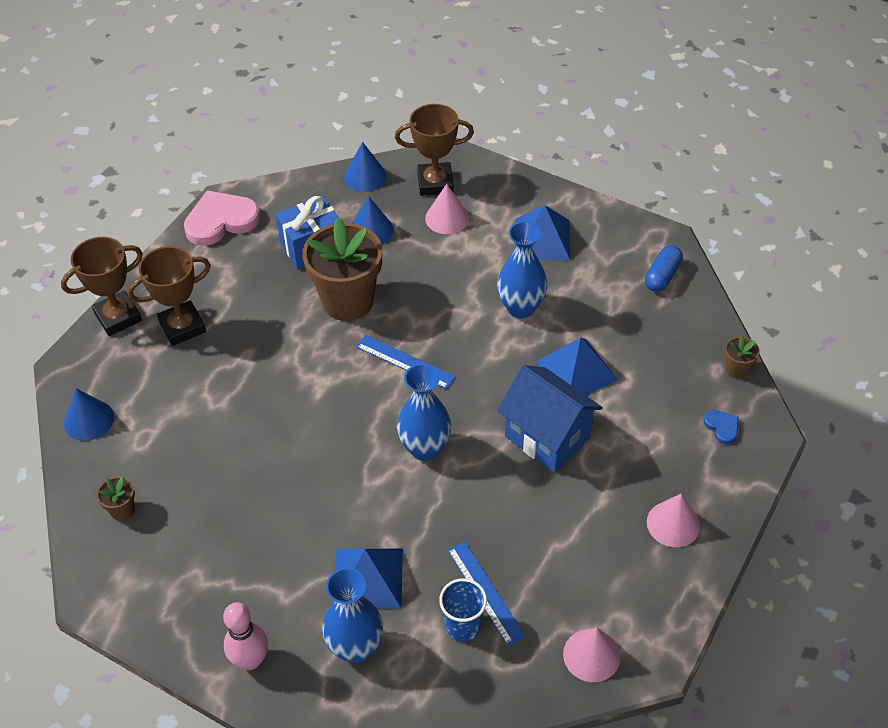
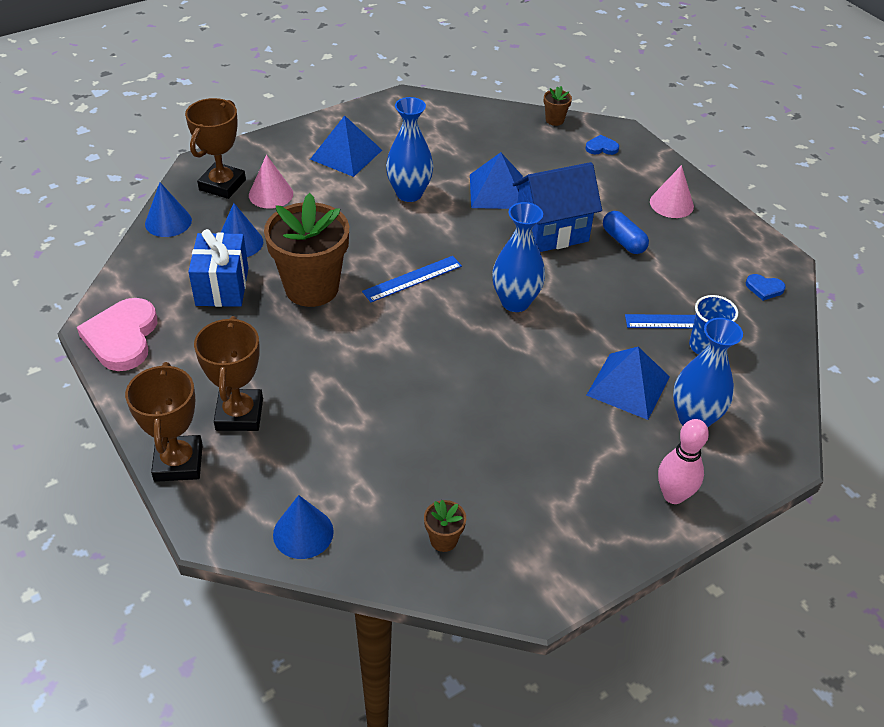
camera: 65 degrees left, 5 degrees down
pink cone [563,628,620,682] -> blue heart [746,274,786,301]
blue capsule [645,245,683,292] -> blue capsule moved to [603,211,649,254]

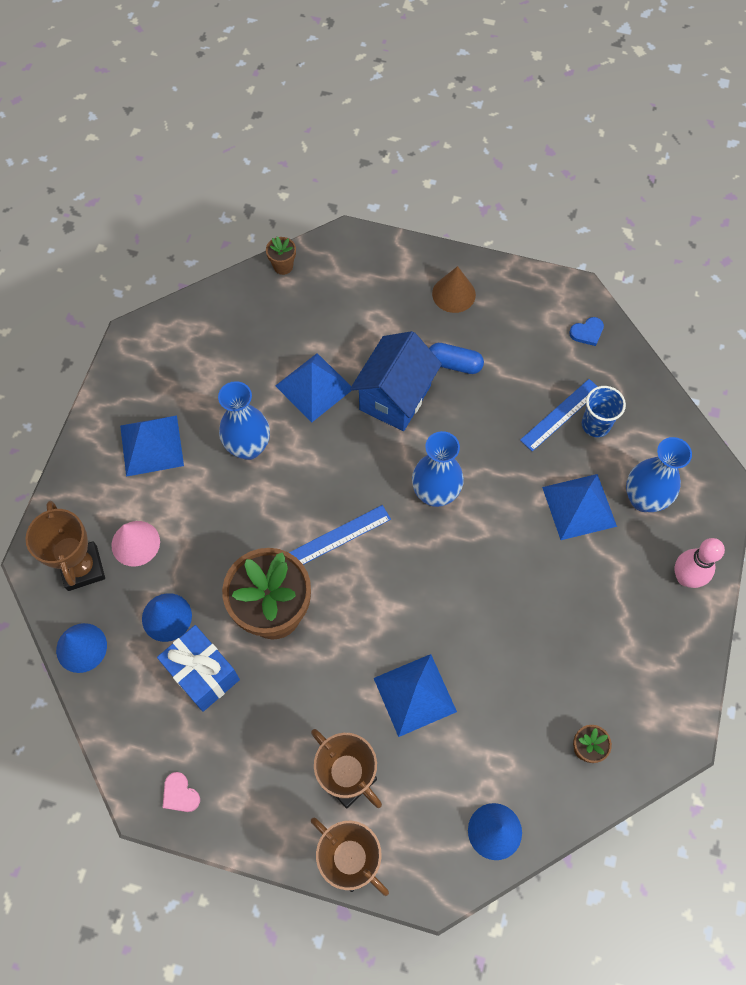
camera: 40 degrees left, 20 degrees up
pink heart [77,298,157,371] -> pink heart [163,772,200,812], size x0.46
blue ruler [362,256,462,302] -> blue ruler turned 45 degrees clockwise [289,505,391,565]
blue heart [585,135,619,155] -> none
pink cone [650,165,694,218] -> brown cone [432,266,476,313]
none -> blue pyramid [374,654,457,737]

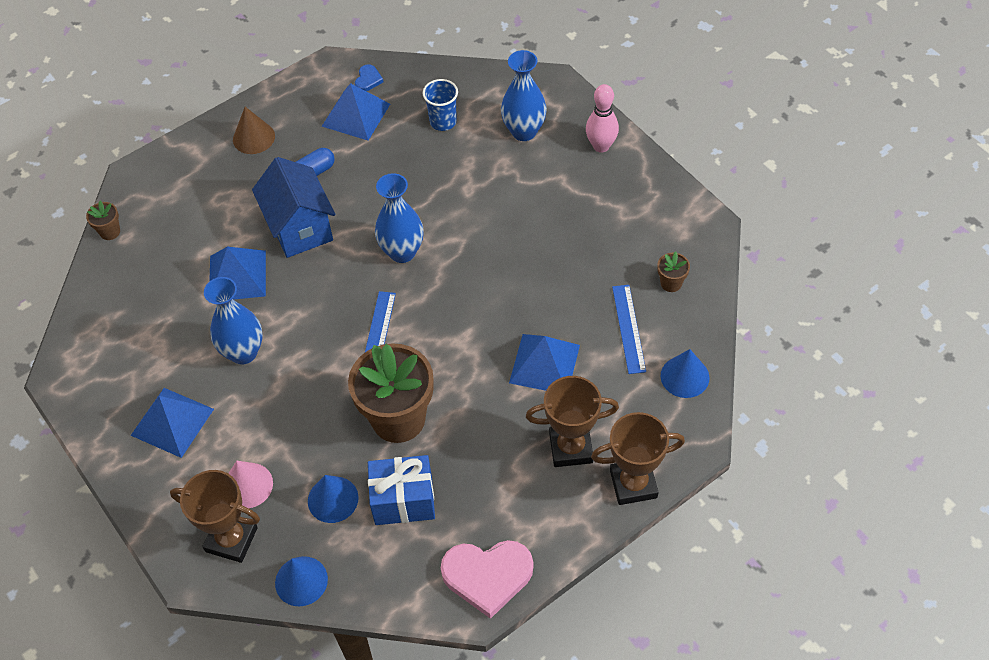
camera: 50 degrees left, 10 degrees down
pink heart [163,772,200,812] -> pink heart [441,540,533,619], size x2.17
blue ruler [520,379,598,452] -> blue ruler moved to [612,285,646,374]
blue pyramid [542,474,617,540] -> blue pyramid moved to [322,83,390,140]

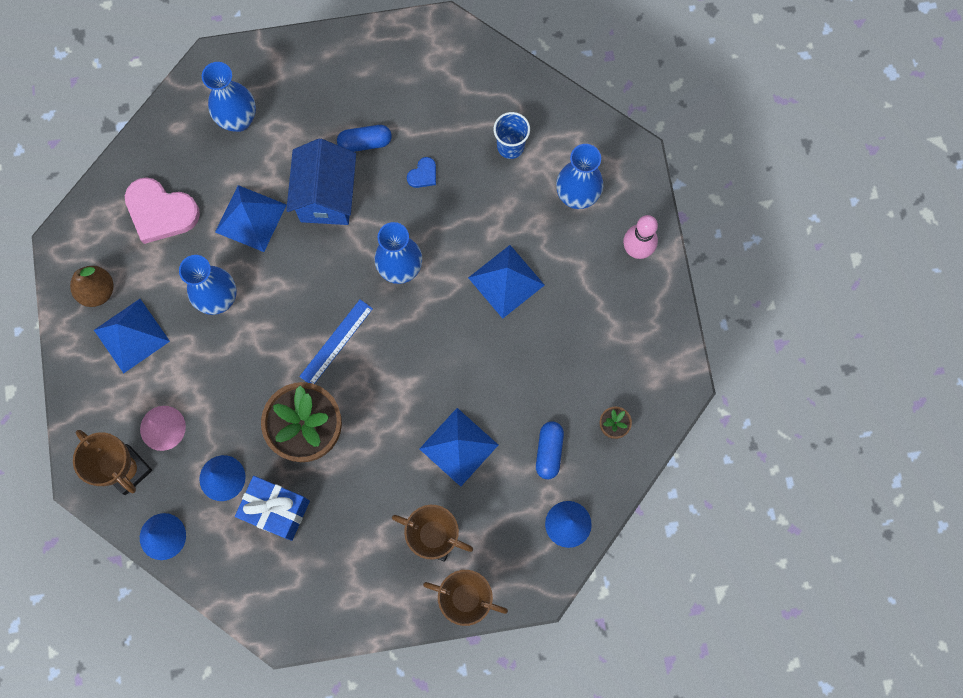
camera: 25 degrees right, 20 degrees up
brown flower pot [86,201,120,240] -> none
brown cone [233,107,275,154] -> none
blue pyramid [322,83,390,140] -> blue pyramid moved to [468,245,545,319]
blue heart [355,65,384,91] -> blue heart moved to [407,157,436,188]
pink heart [441,540,533,619] -> pink heart moved to [125,177,200,244]
blue ruler [612,285,646,374] -> blue capsule [536,421,564,479]
none -> brown pear [70,266,114,307]
none -> blue vase [202,62,256,132]

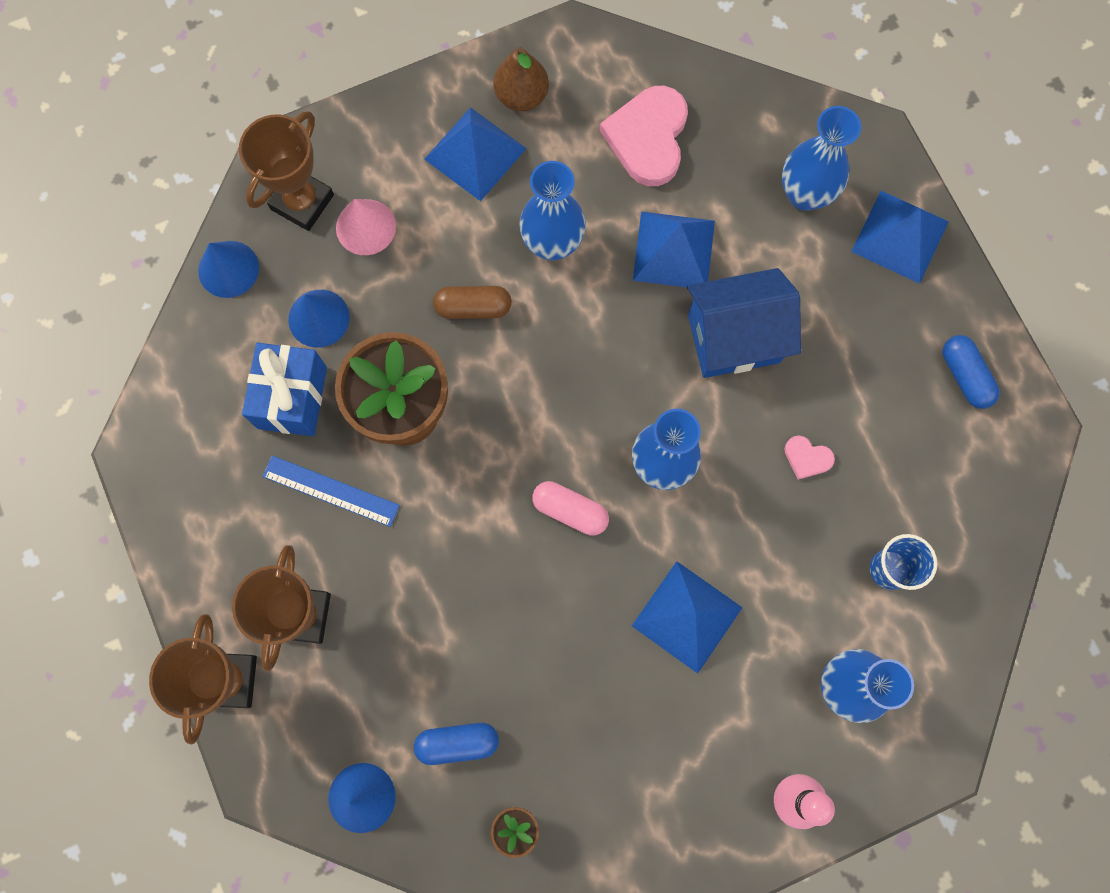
camera: 75 degrees right, 0 degrees up
blue ruler [299,299,373,384] -> blue ruler moved to [262,455,400,527]
blue capsule [337,125,392,152] -> blue capsule moved to [943,335,1000,409]
blue heart [407,157,436,188] -> pink heart [784,435,835,480]
blue pyramid [420,408,498,487] -> blue pyramid moved to [851,191,949,284]
none -> brown capsule [433,286,512,319]
none -> pink capsule [532,481,609,535]

